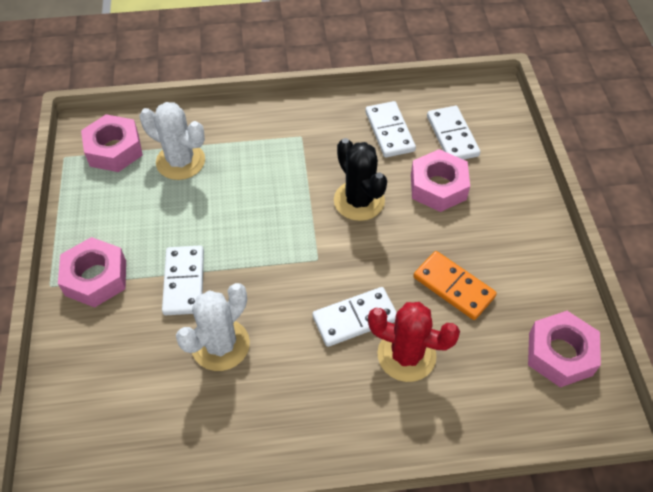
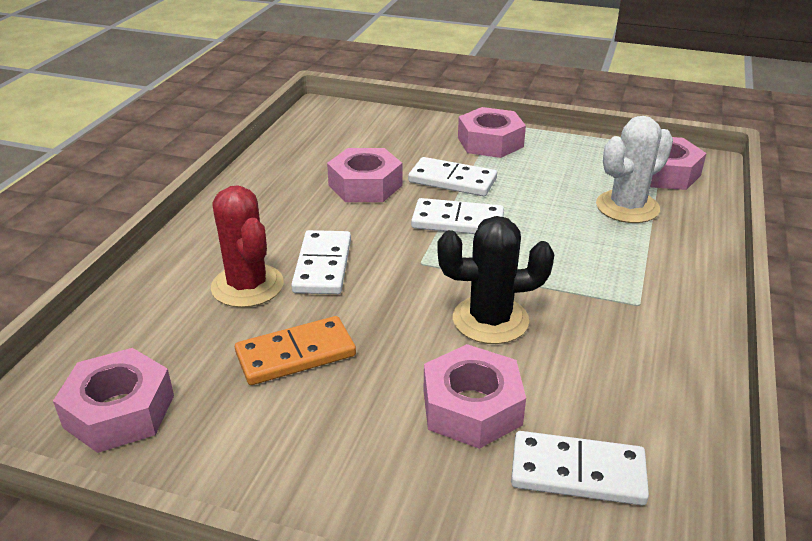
camera: 115 degrees right, 20 degrees down
white cactus [176,283,250,371] -> pink nut [327,148,402,202]
white domino [365,101,416,158] -> white domino moved to [411,198,504,234]
red cactus [368,302,460,382] -> red cactus turned 75 degrees counterclockwise [211,186,284,308]

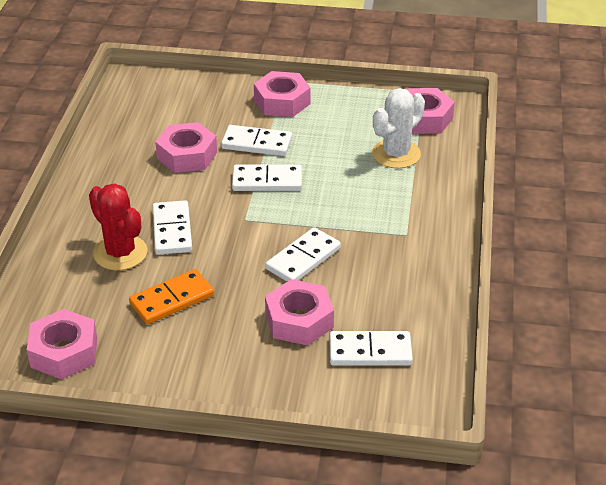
camera: 10 degrees left, 5 degrees up
black cactus [437,216,554,344] -> white domino [266,227,341,281]

